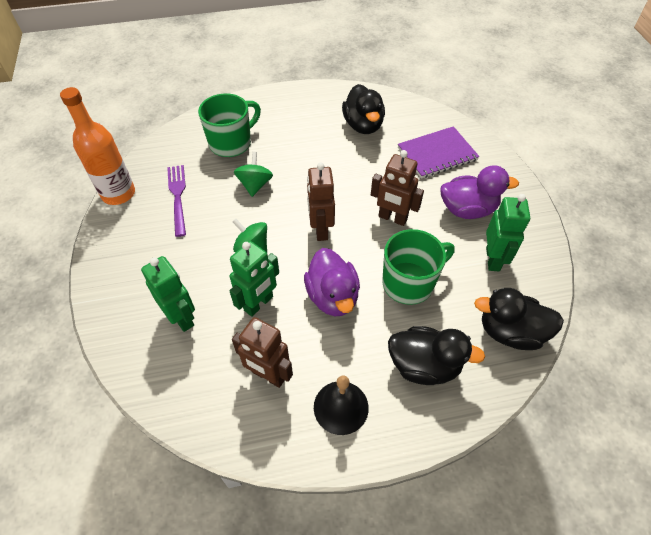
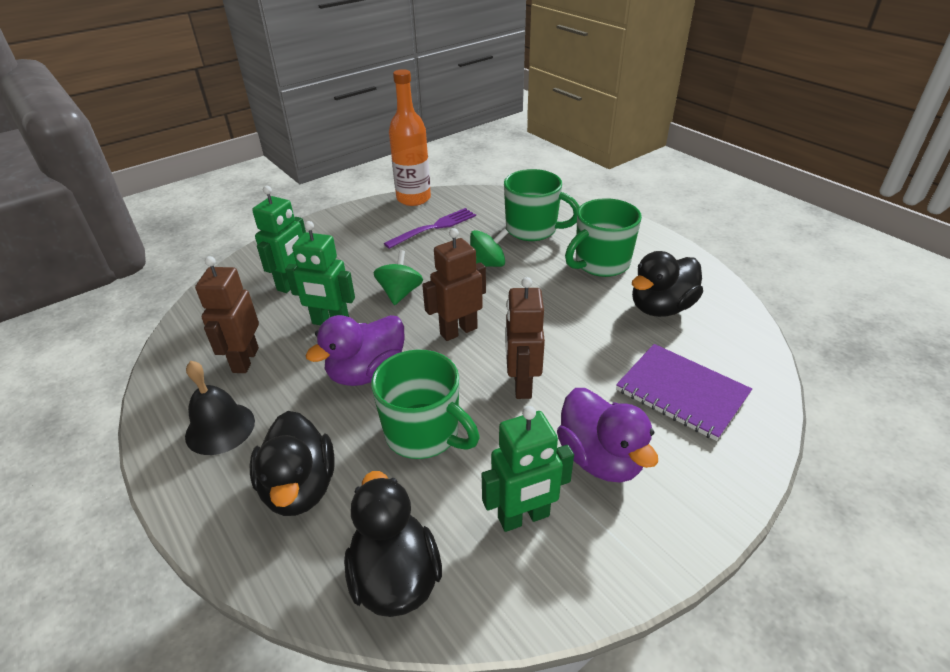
camera: 65 degrees right, 15 degrees down
none -> green mug [565,198,642,277]

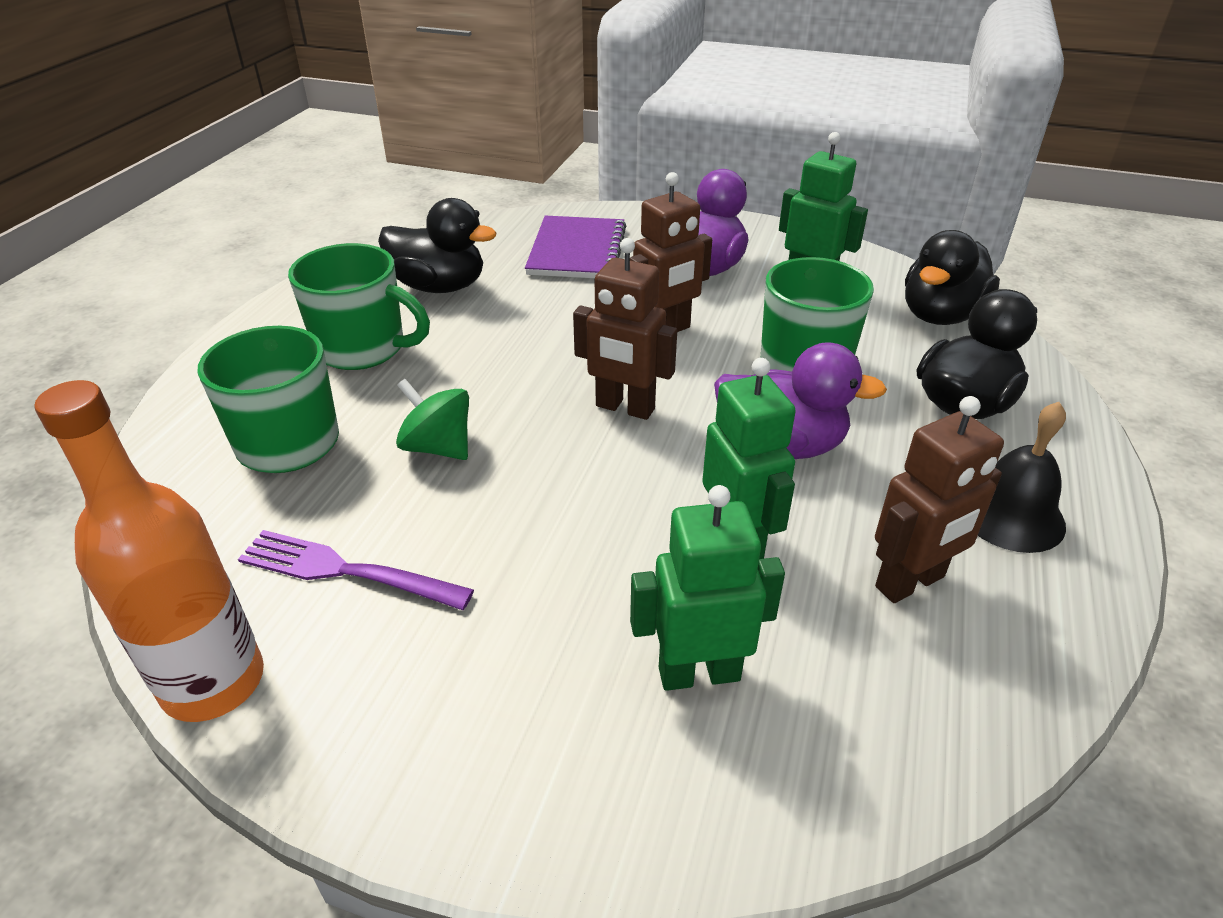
camera: 125 degrees left, 0 degrees up
green spinning top [374,250,423,305] -> none

